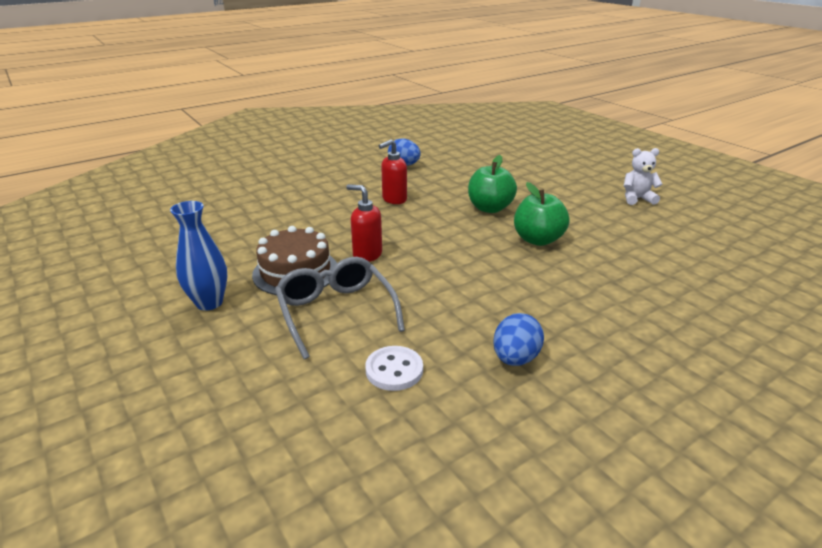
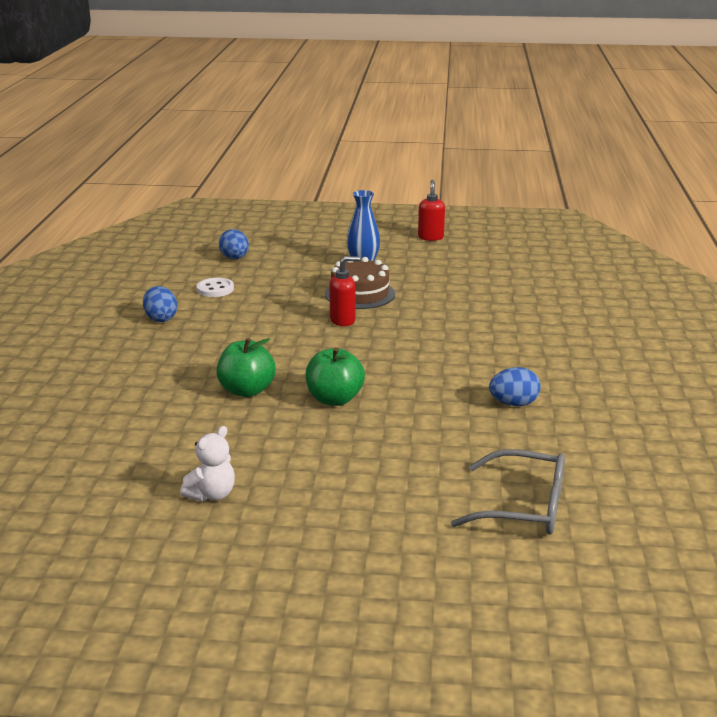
camera: 130 degrees right, 5 degrees down
grey glasses [275,257,405,359] -> grey glasses moved to [451,449,565,535]
red soap dispenser [379,139,407,204] -> red soap dispenser moved to [418,180,445,241]
none -> blue egg [219,229,249,259]

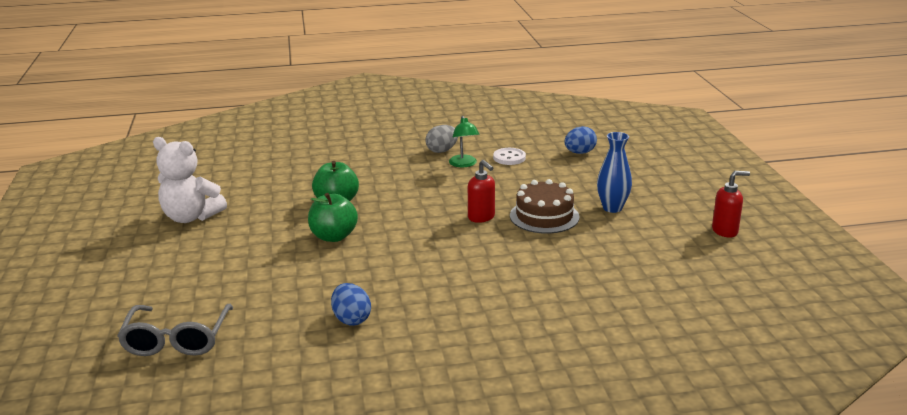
camera: 75 degrees right, 0 degrees up
blue egg [143,286,177,322] -> grey egg [425,125,458,153]
white teddy bear [180,426,235,502] -> white teddy bear [153,137,227,223], size x1.70
none -> green lamp [449,116,479,167]

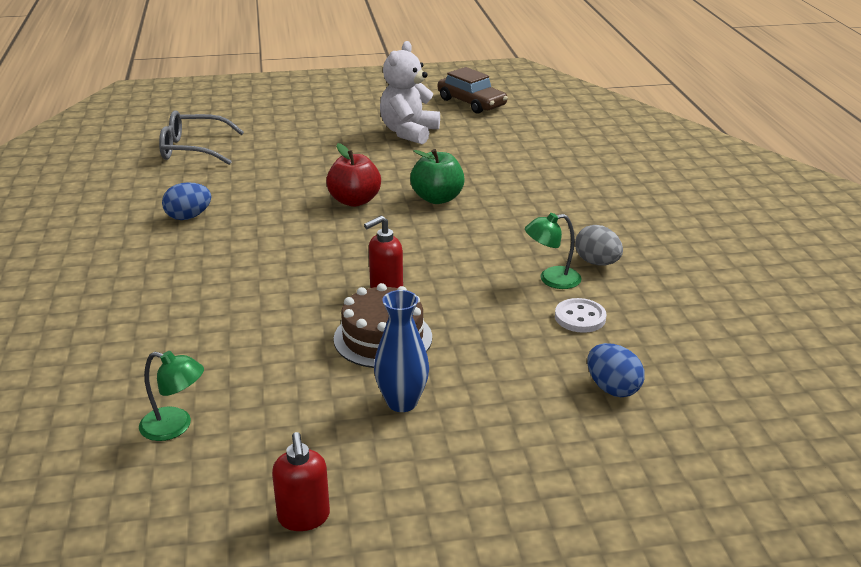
camera: 90 degrees right, 5 degrees up
green apple [308,193,358,242] -> red apple [326,143,381,207]
none -> green lamp [139,351,204,441]
none -> brown car [438,67,508,114]

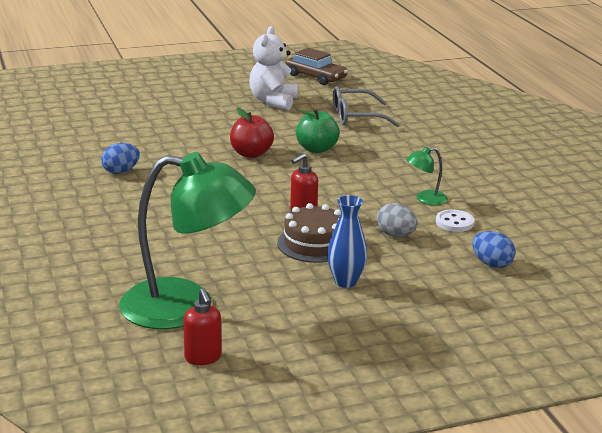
camera: 10 degrees left, 5 degrees down
green lamp [139,351,204,441] -> green lamp [119,152,256,329], size x2.42
grey glasses [159,111,244,165] -> grey glasses moved to [333,86,399,127]
red soap dispenser [272,432,330,531] -> red soap dispenser moved to [183,288,222,365]
grey egg [575,225,623,266] -> grey egg moved to [377,203,417,237]

